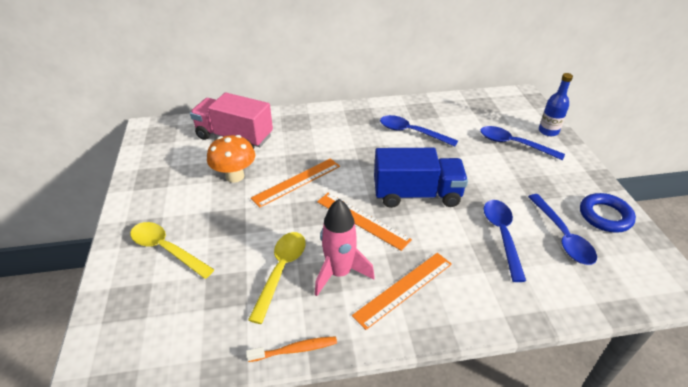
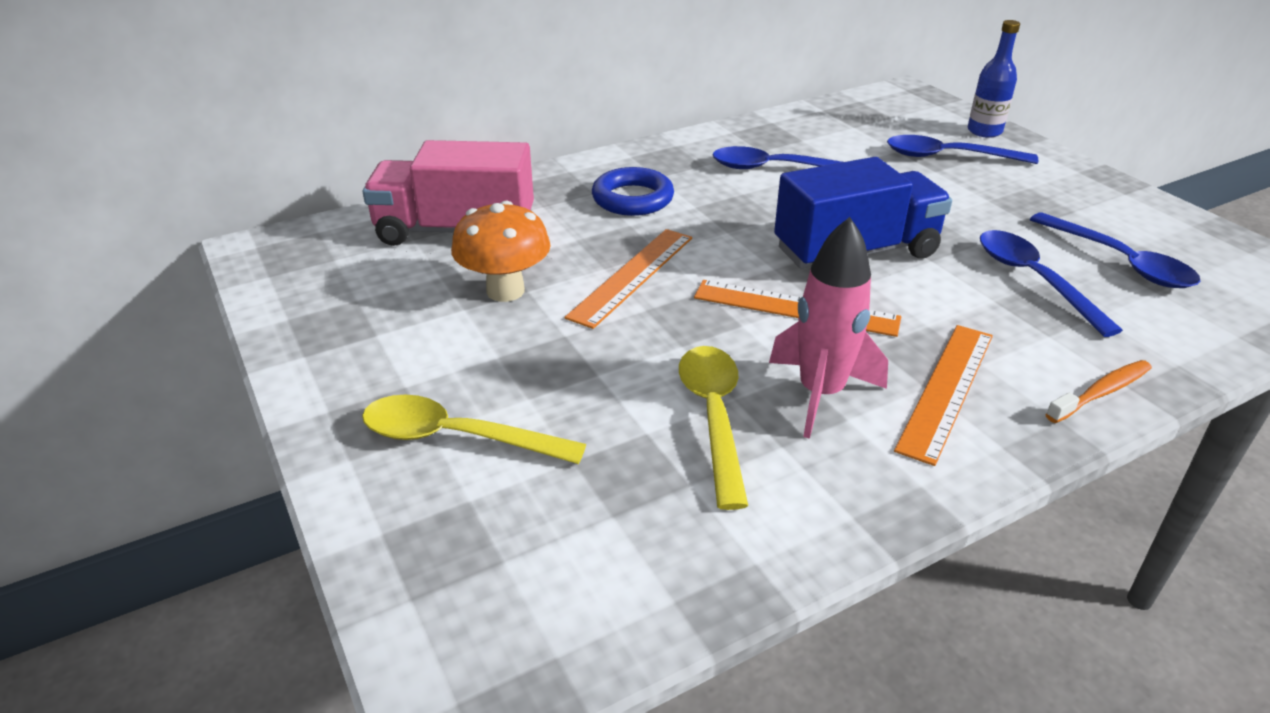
camera: 20 degrees left, 5 degrees down
orange toothbrush [246,336,337,362] -> orange toothbrush moved to [1046,360,1152,423]
blue ring [580,193,636,233] -> blue ring moved to [592,167,674,216]

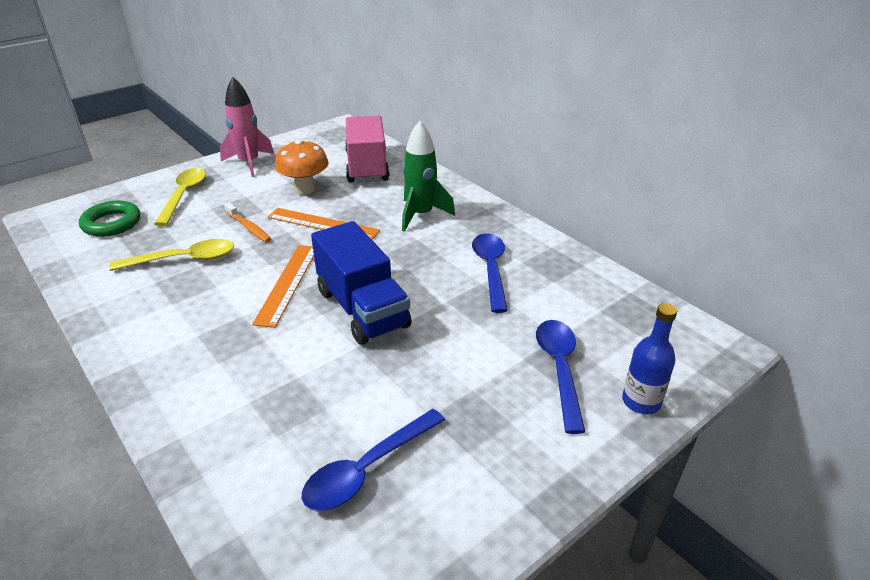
camera: 80 degrees right, 0 degrees up
blue ring [592,167,674,216] -> green rocket [402,121,455,232]
pink rocket [769,217,888,439] -> pink rocket moved to [220,77,274,177]
orange ruler [894,325,993,466] -> none
blue spoon [980,230,1123,337] -> none
orange toothbrush [1046,360,1152,423] -> orange toothbrush moved to [224,203,271,242]
none -> green ring [79,201,140,237]

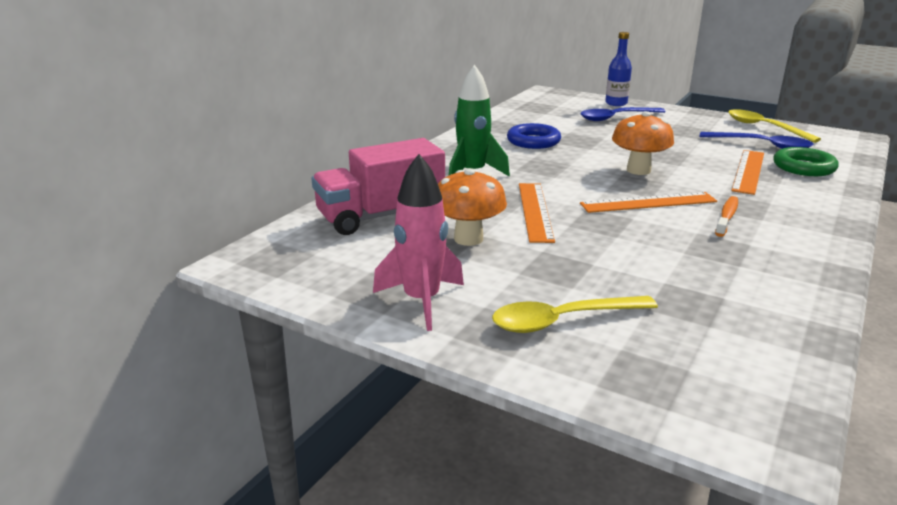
camera: 110 degrees left, 10 degrees down
green ring [79,201,140,237] -> green ring moved to [773,147,839,176]
yellow spoon [109,239,234,271] -> yellow spoon moved to [728,109,821,143]
orange toothbrush [224,203,271,242] -> orange toothbrush moved to [715,196,738,237]
blue truck [311,221,412,345] -> orange mushroom [612,111,674,175]
blue spoon [472,233,508,313] -> blue ring [507,123,561,149]
none -> orange ruler [731,150,764,195]

